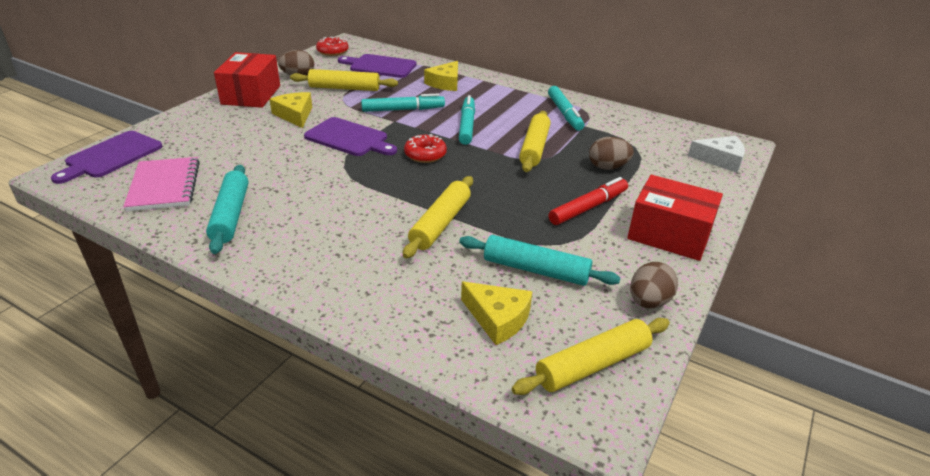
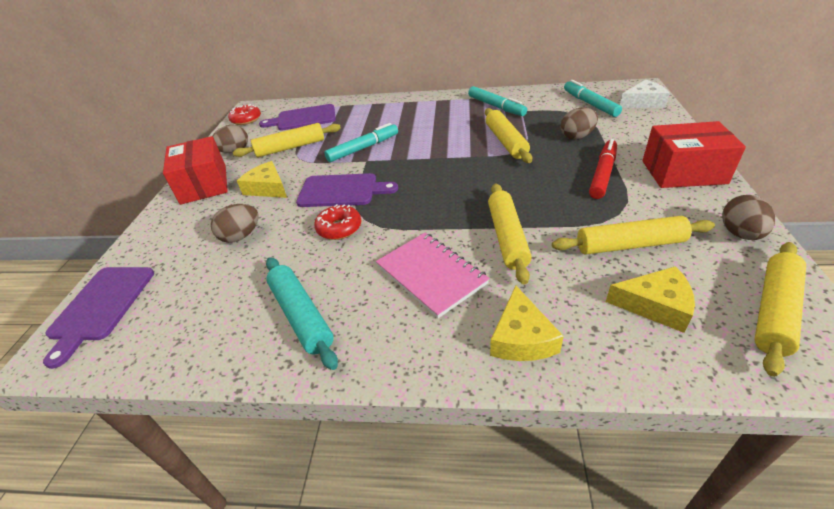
camera: 20 degrees left, 5 degrees up
pink notebook [123,157,200,211] -> pink notebook moved to [376,233,490,318]
red donut [404,134,447,163] -> red donut moved to [314,204,362,240]
yellow cheese [424,61,458,91] -> yellow cheese moved to [490,285,564,361]
turquoise marker [459,95,475,145] -> turquoise marker moved to [564,80,622,117]
turquoise rolling pin [459,235,620,286] -> yellow rolling pin [552,216,715,255]
none -> brown egg [211,204,259,243]

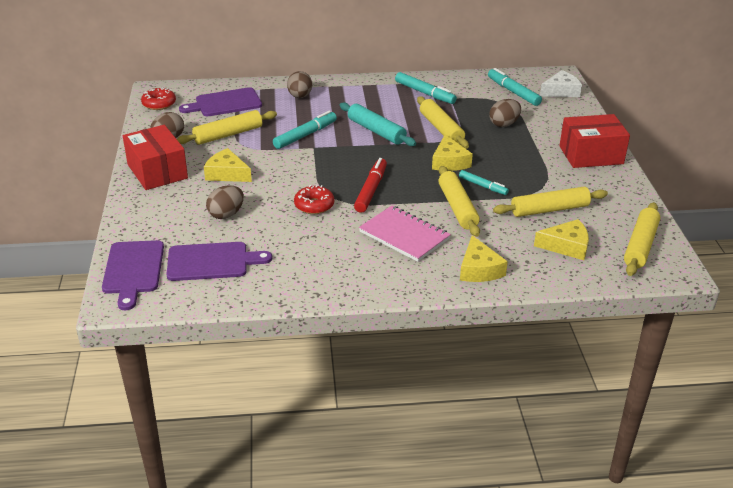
camera: 15 degrees left, 5 degrees down
turquoise rolling pin [266,257,338,370] -> turquoise rolling pin moved to [340,102,416,146]
purple cutting board [296,173,398,207] -> purple cutting board moved to [167,242,272,281]
red marker [589,139,617,199] -> red marker moved to [354,158,387,213]
brown egg [722,195,775,240] -> brown egg moved to [287,71,312,98]
none -> yellow cheese [432,134,473,171]
none -> turquoise marker [459,170,509,195]

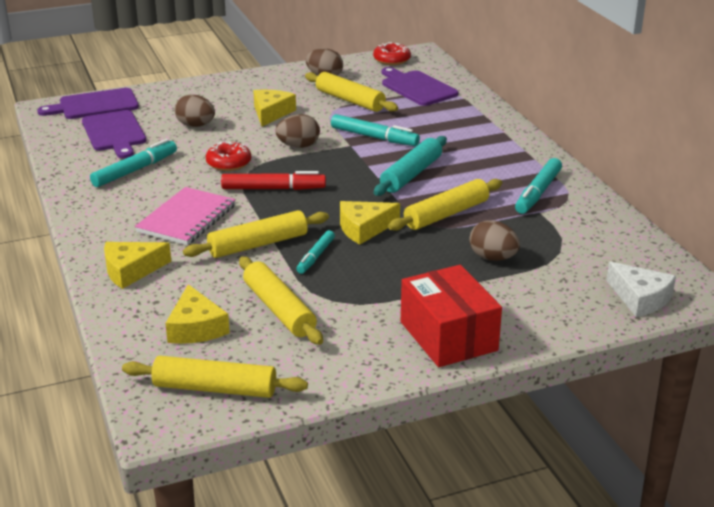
camera: 75 degrees right, 5 degrees down
red box [123,125,188,190] -> none
brown egg [287,71,312,98] -> brown egg moved to [276,114,320,148]
turquoise marker [488,68,542,106] -> turquoise marker moved to [90,139,177,187]

